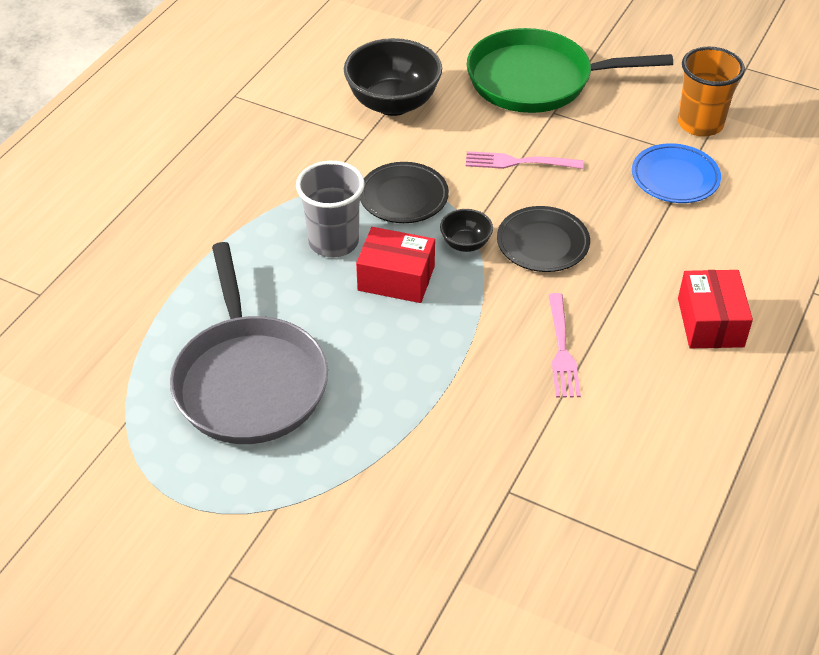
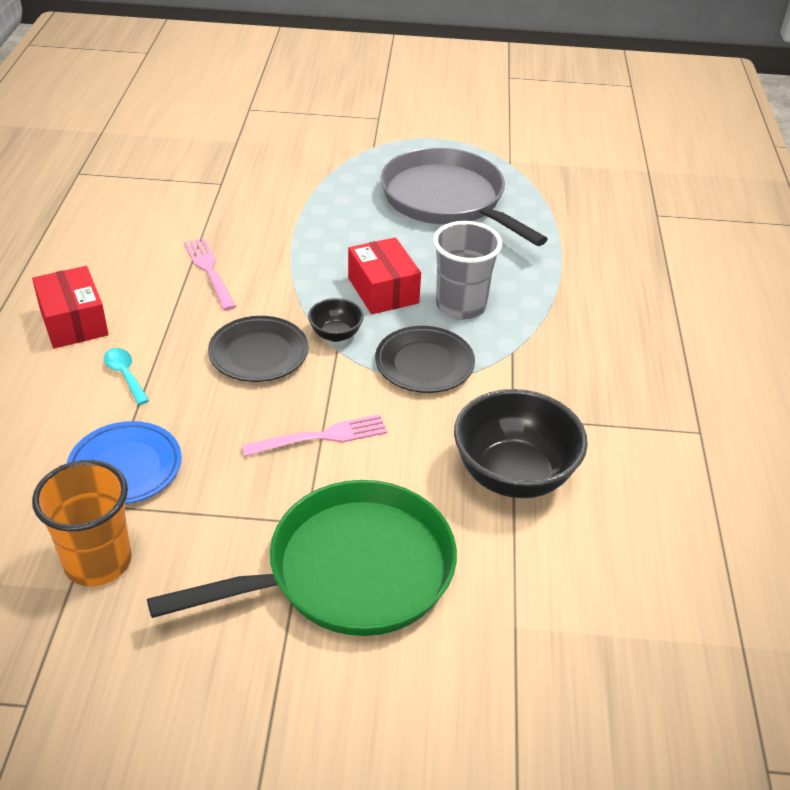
camera: 155 degrees right, 5 degrees down
red box [356,227,435,303] -> red box turned 75 degrees clockwise [348,237,421,314]
none -> turquoise spoon [104,348,149,405]

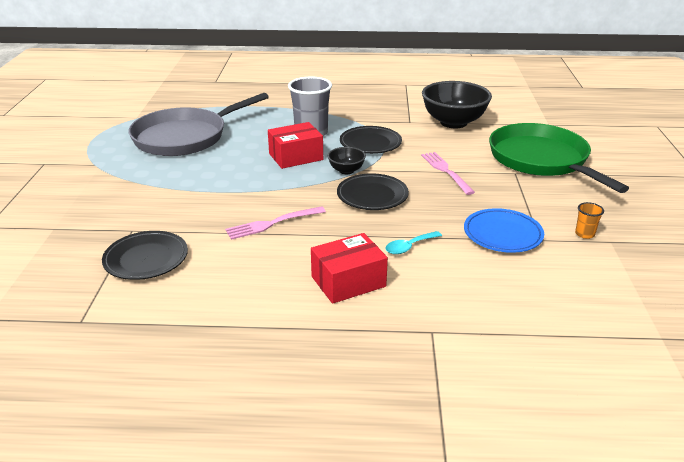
camera: 90 degrees left, 10 degrees down
orange cup [32,460,132,586] -> orange cup [575,202,604,239], size x0.45
none -> black plate [102,231,188,280]

